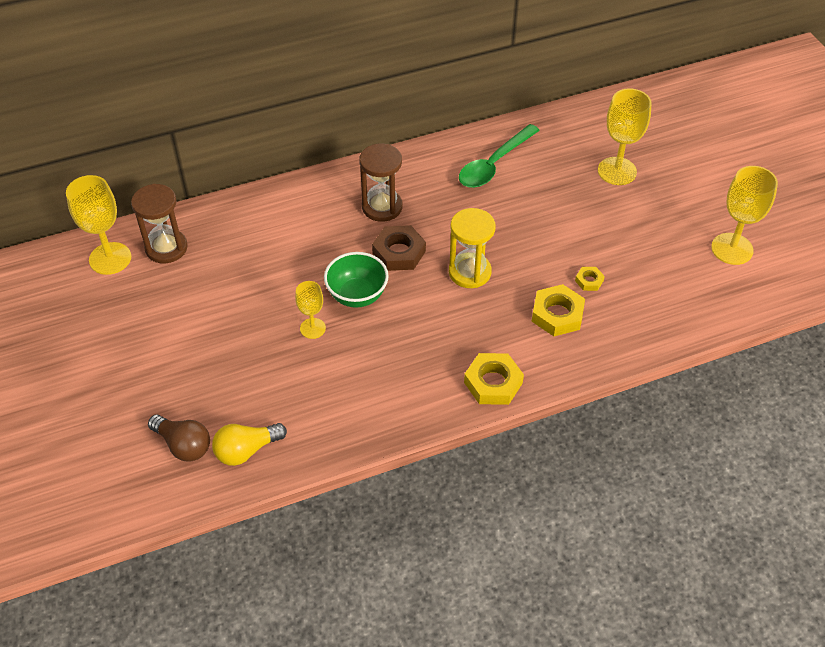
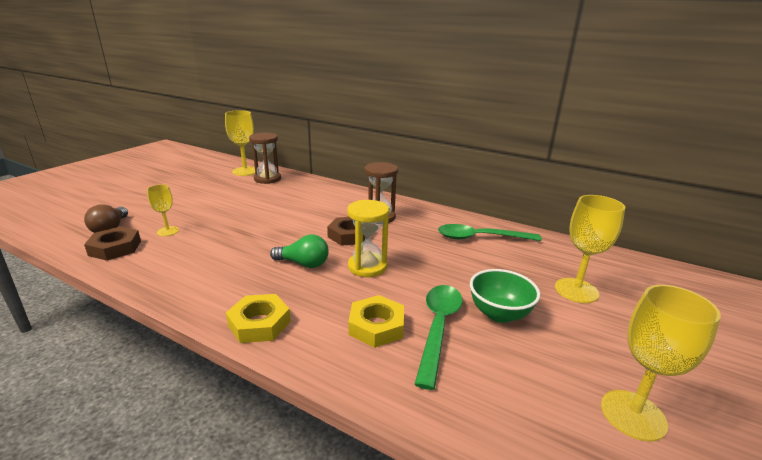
camera: 50 degrees right, 25 degrees down
yellow light bulb [212,423,287,466] -> brown nut [84,227,141,261]
yellow goblet [295,281,326,339] -> yellow goblet moved to [147,184,179,236]
green bowl [324,252,389,308] -> green bowl moved to [470,269,540,323]
yellow nut [575,267,605,291] -> green spoon [414,285,463,390]
none -> green light bulb [270,234,329,268]

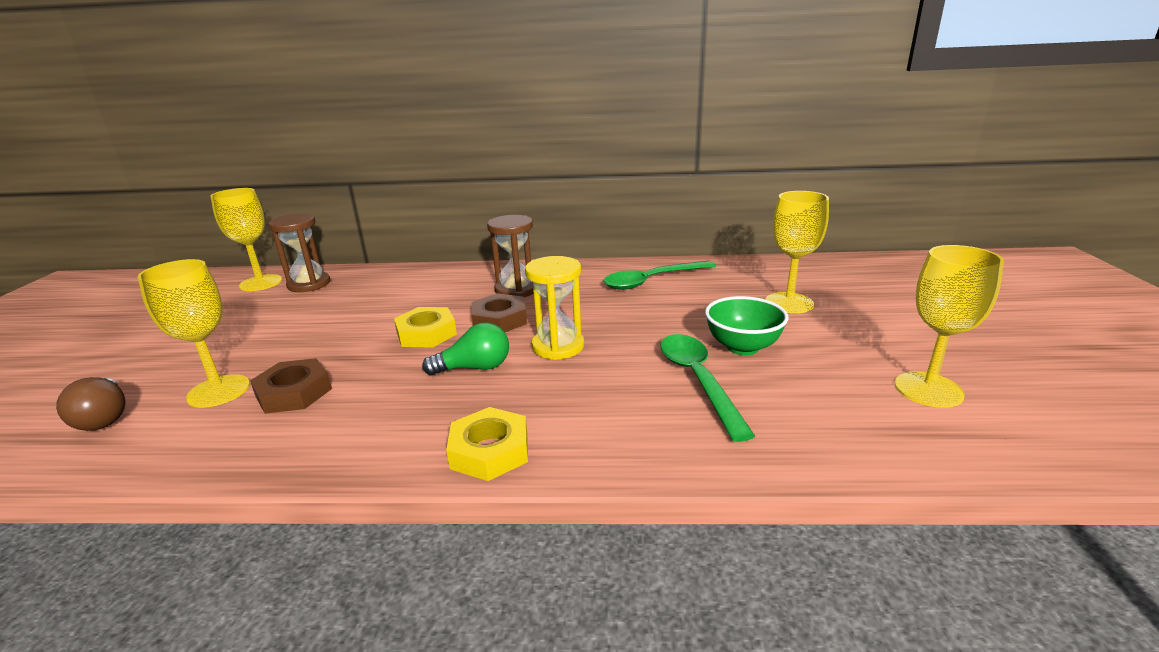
camera: 25 degrees left, 0 degrees up
brown nut [84,227,141,261] -> brown nut moved to [250,358,332,414]
yellow goblet [147,184,179,236] -> yellow goblet [138,259,250,408], size x1.70
yellow nut [348,295,404,348] -> yellow nut moved to [394,307,457,348]

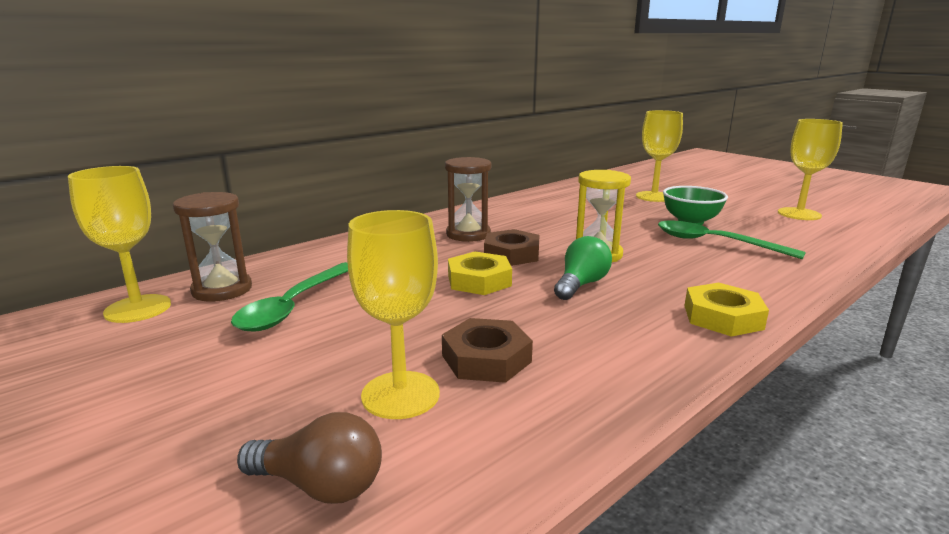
camera: 45 degrees left, 5 degrees down
green spoon [603,261,716,290] -> green spoon moved to [231,262,348,331]

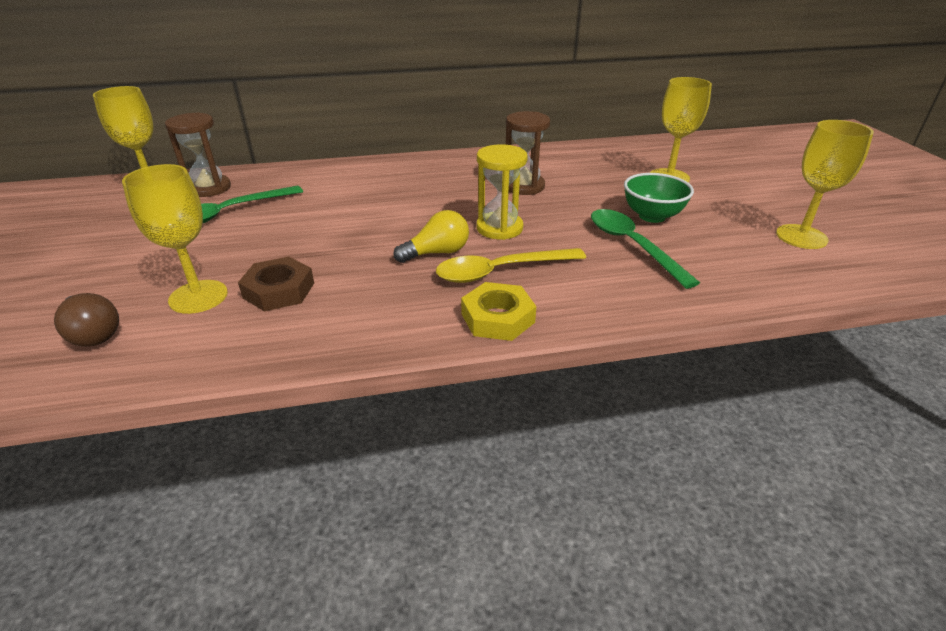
camera: 30 degrees right, 15 degrees up
brown hourglass [445,157,491,242] -> brown hourglass moved to [506,111,550,195]
yellow nut [448,252,512,295] -> none
brown nut [484,229,539,266] -> none
green light bulb [554,236,612,300] -> yellow light bulb [393,210,469,263]
none -> yellow spoon [436,248,586,283]

